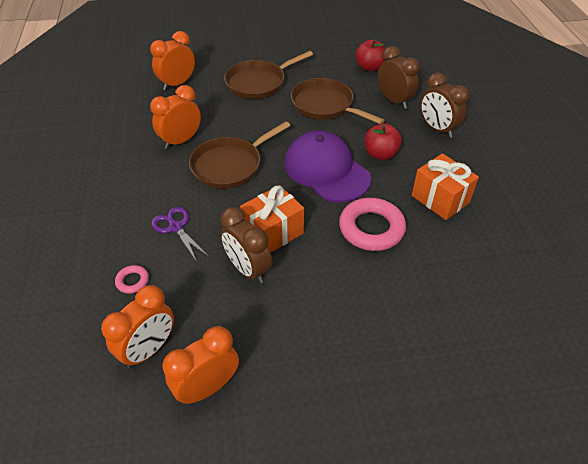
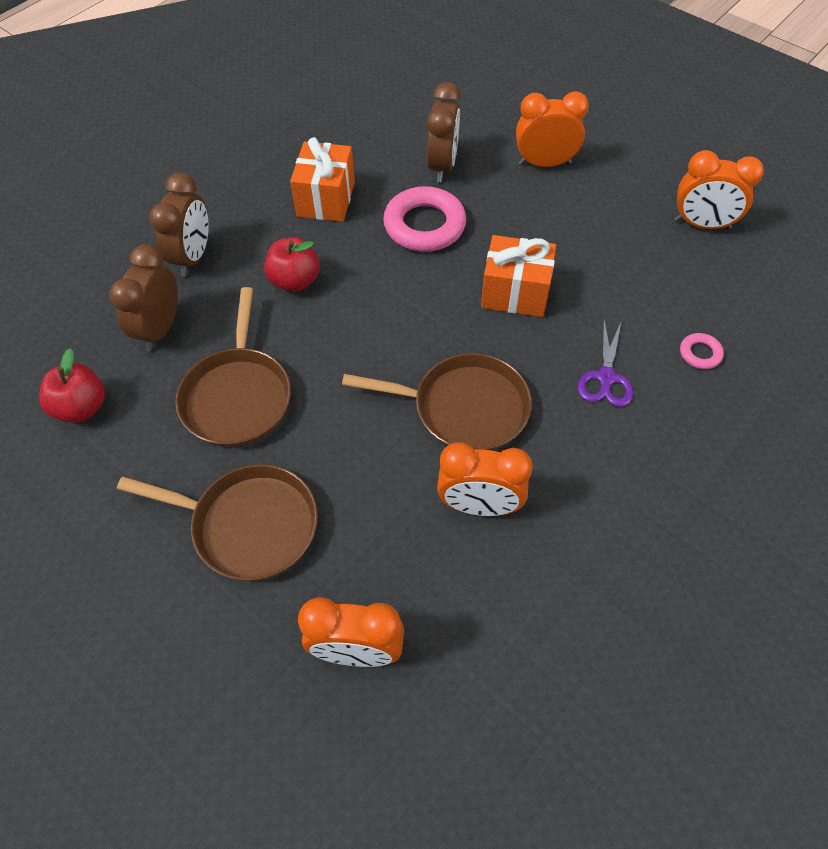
camera: 130 degrees left, 10 degrees up
orange clock [101,285,174,368] -> orange clock moved to [516,91,589,167]
brown clock [220,207,272,284] -> brown clock moved to [427,82,461,182]
purple cap [285,131,371,202] -> none

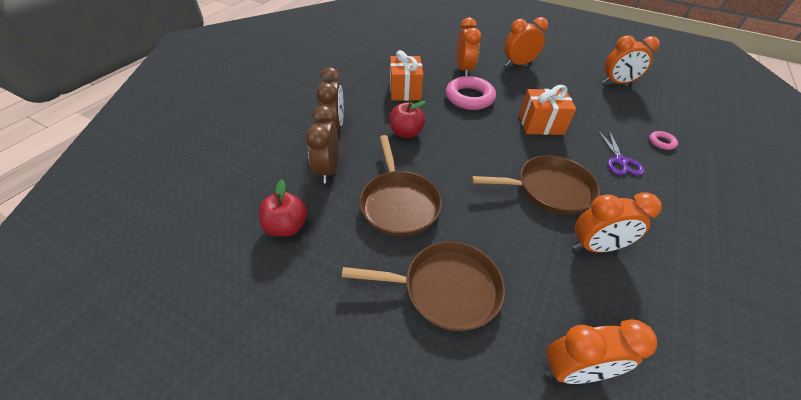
camera: 15 degrees left, 10 degrees down
brown clock [427,82,461,182] -> orange clock [457,18,481,76]

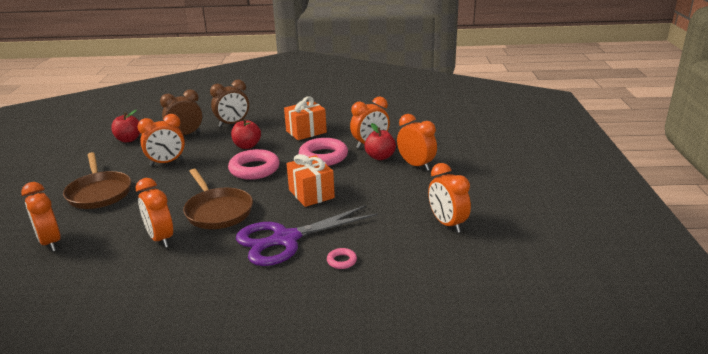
camera: 65 degrees right, 20 degrees down
brown pan [359,135,442,237] -> orange clock [138,114,185,166]
purple scissors [598,130,644,176] -> purple scissors [236,205,378,266], size x2.02
none -> pink ring [228,149,280,180]
none -> red apple [364,123,396,160]

